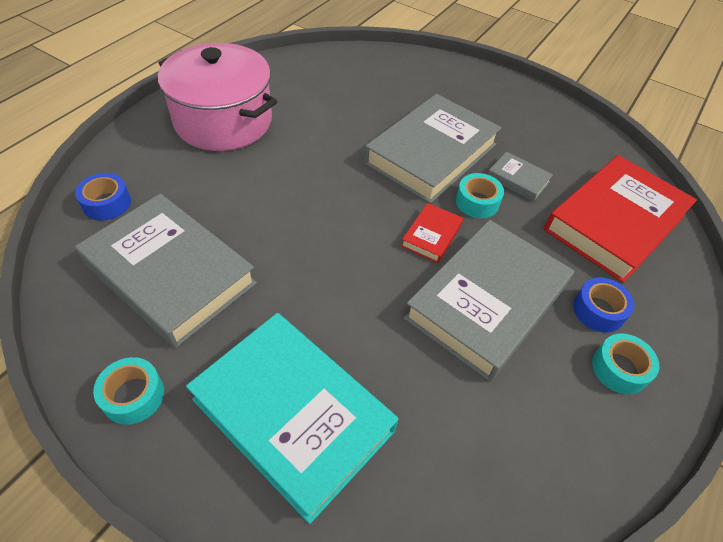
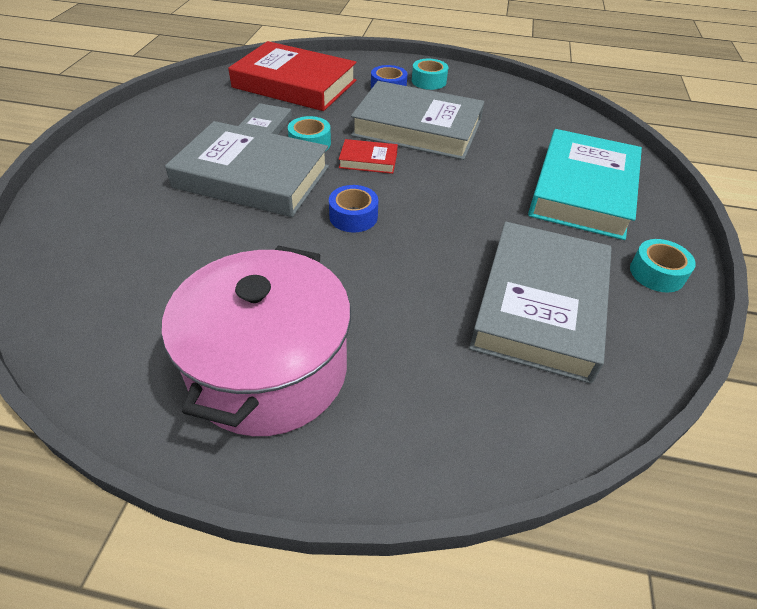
camera: 110 degrees left, 5 degrees down
blue tape [75,173,131,221] -> blue tape moved to [329,185,378,232]

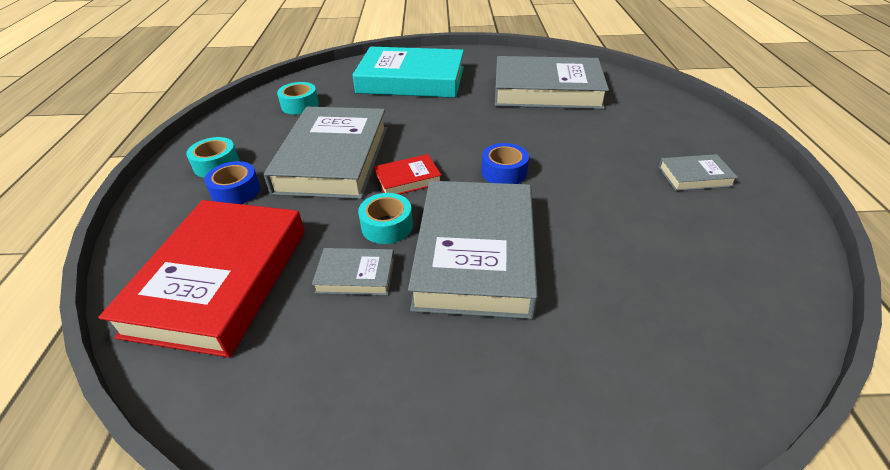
camera: 100 degrees left, 5 degrees down
pink pot [162,246,351,436] -> grey book [659,154,738,191]
red book [339,139,398,174] -> red book turned 75 degrees clockwise [374,154,442,194]
turquoise tape [630,239,696,293] -> turquoise tape moved to [277,82,319,115]

